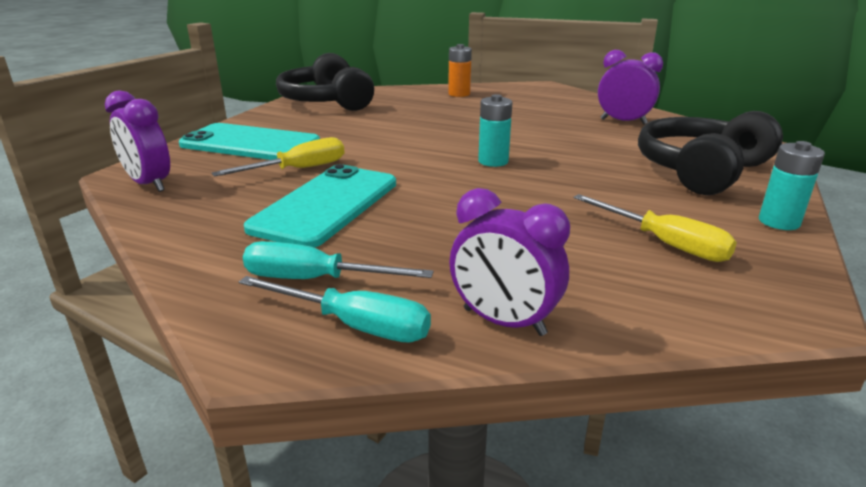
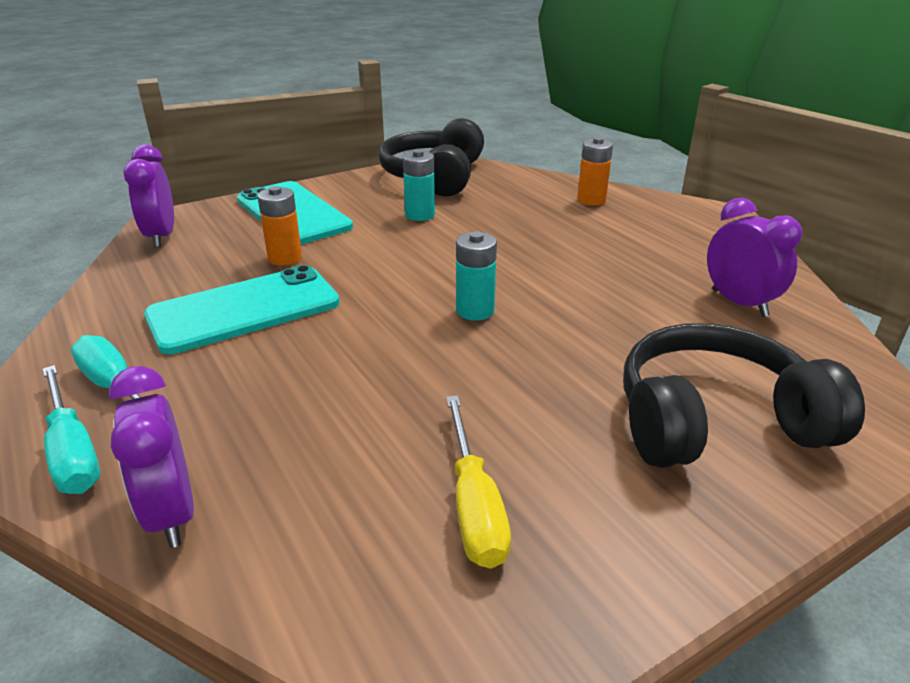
camera: 35 degrees right, 5 degrees up
yellow screwdriver [212,137,344,177] -> orange battery [258,186,302,266]
turquoise battery [759,141,825,230] -> turquoise battery moved to [403,149,435,221]

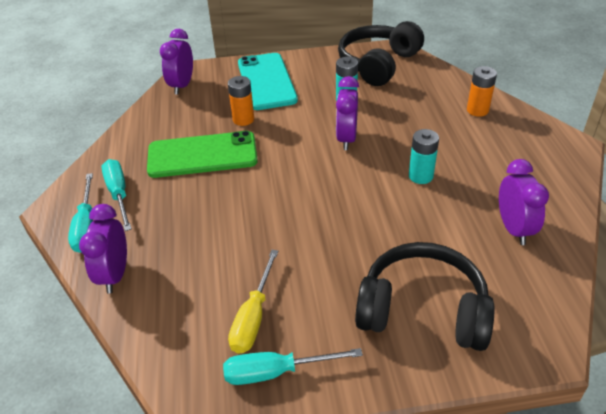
camera: 25 degrees right, 10 degrees up
turquoise phone [144,265,340,354] -> green phone [147,131,258,178]
turquoise battery [456,231,497,321] -> turquoise battery moved to [409,129,439,184]
none -> turquoise screwdriver [223,348,363,385]
none -> purple clock [336,76,359,150]

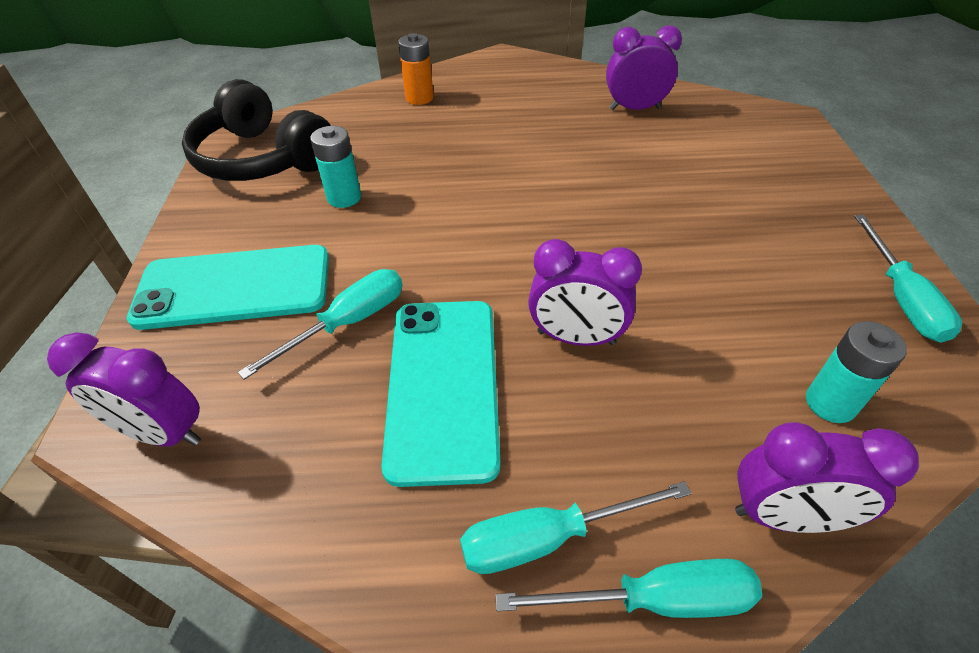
camera: 85 degrees left, 5 degrees up
green phone [147,131,258,178] -> turquoise phone [381,301,500,487]
orange battery [228,76,254,126] -> turquoise screwdriver [238,269,403,380]
yellow screwdriver [228,250,278,354] -> none
purple clock [336,76,359,150] -> purple clock moved to [528,239,642,346]
black headphones [355,242,495,351] -> none
turquoise battery [409,129,439,184] -> turquoise battery moved to [806,321,907,423]

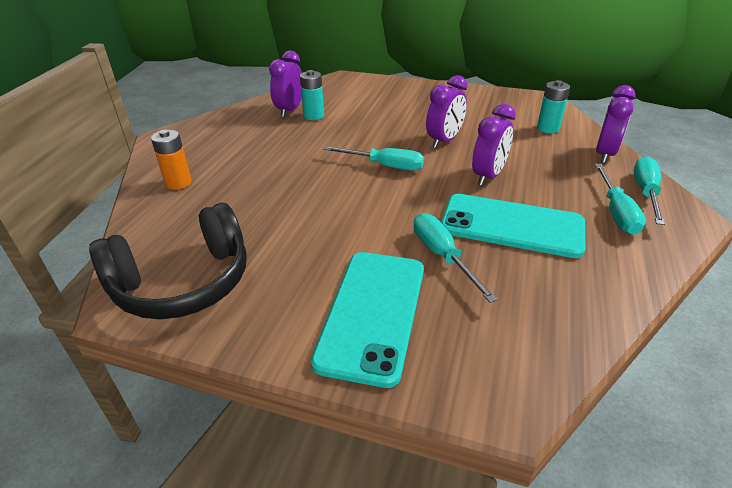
camera: 70 degrees left, 10 degrees down
purple clock [47,333,201,447] -> purple clock moved to [426,75,468,148]
turquoise battery [310,126,361,208] -> turquoise battery moved to [300,70,324,120]
turquoise screwdriver [854,215,962,343] -> turquoise screwdriver moved to [323,146,424,171]

